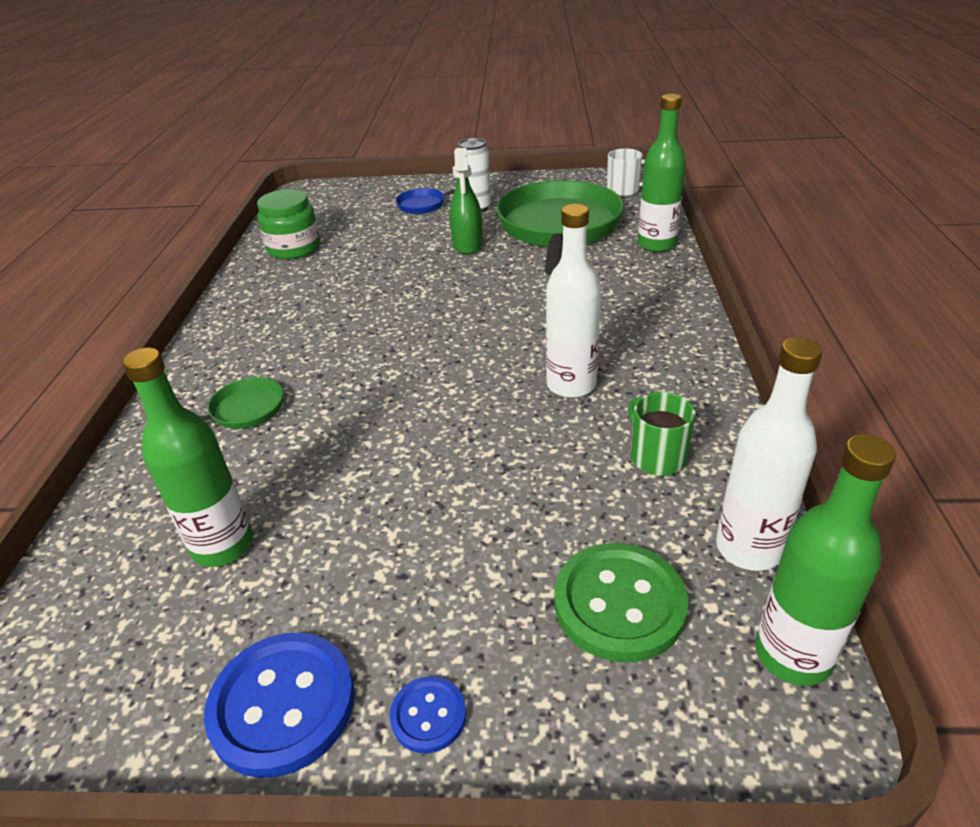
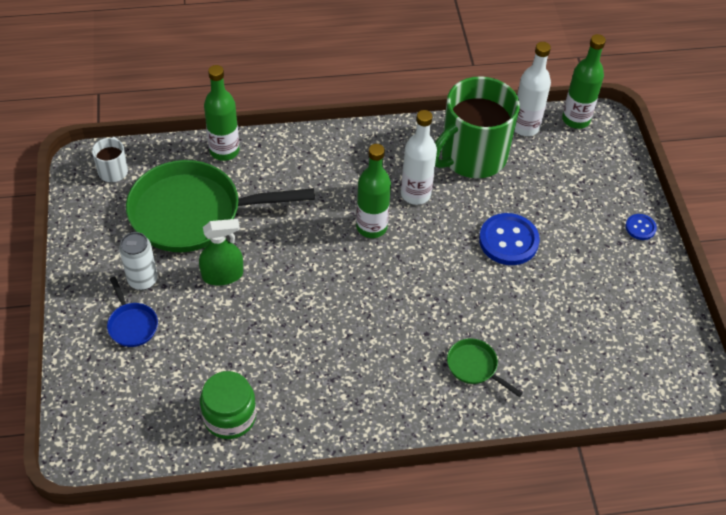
camera: 105 degrees left, 15 degrees up
green bottle [122,348,253,567] -> green bottle moved to [356,144,391,238]
blue button [204,632,355,778] -> blue button moved to [479,213,540,265]
green button [554,543,688,662] -> none
green mug [628,392,696,476] -> green mug [435,76,520,178], size x2.30

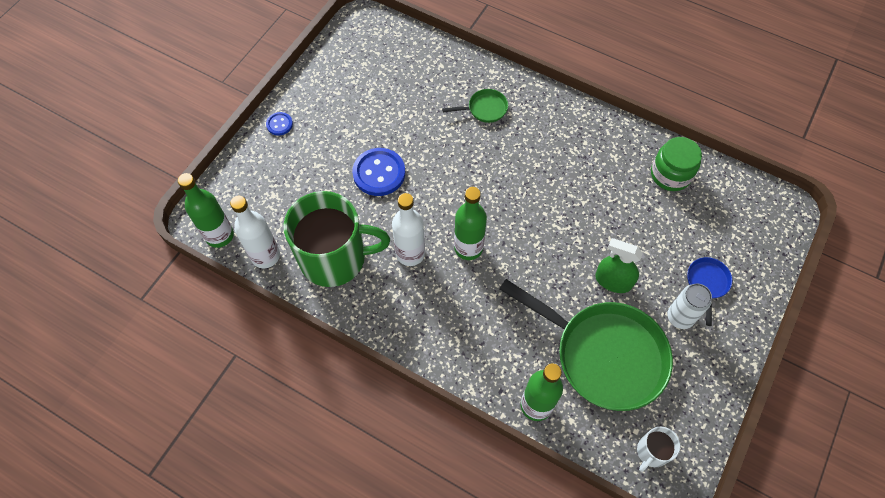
camera: 140 degrees left, 10 degrees up
green pan [447,339,523,397] -> green pan turned 90 degrees counterclockwise [442,89,508,123]

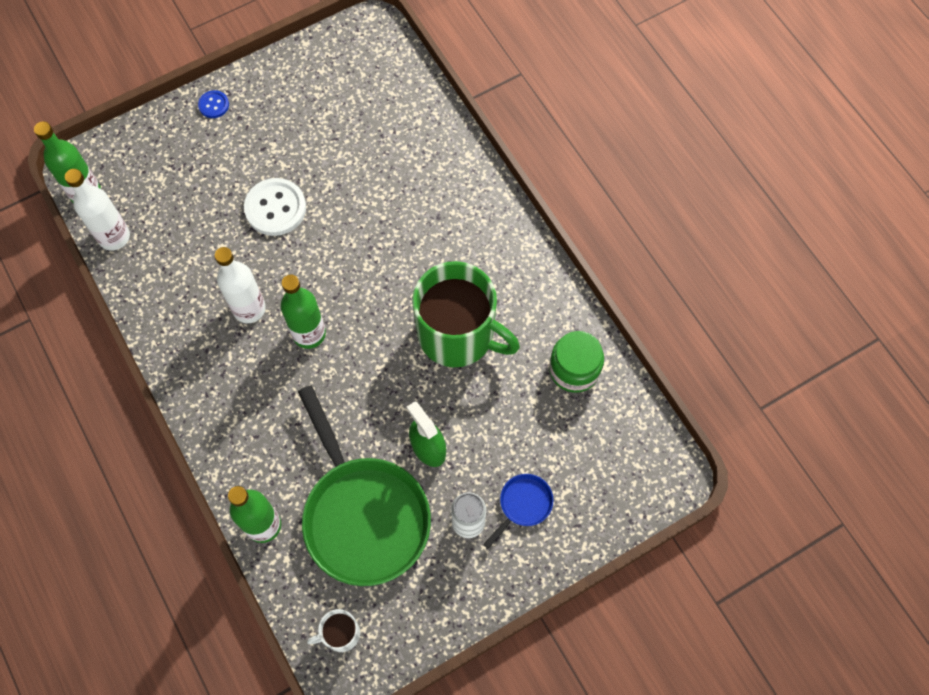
camera: 30 degrees right, 5 degrees up
green mug [284,191,390,287] -> green mug moved to [412,261,520,367]
blue button [352,148,405,196] -> white button [244,178,306,236]
green pan [442,89,508,123] -> none

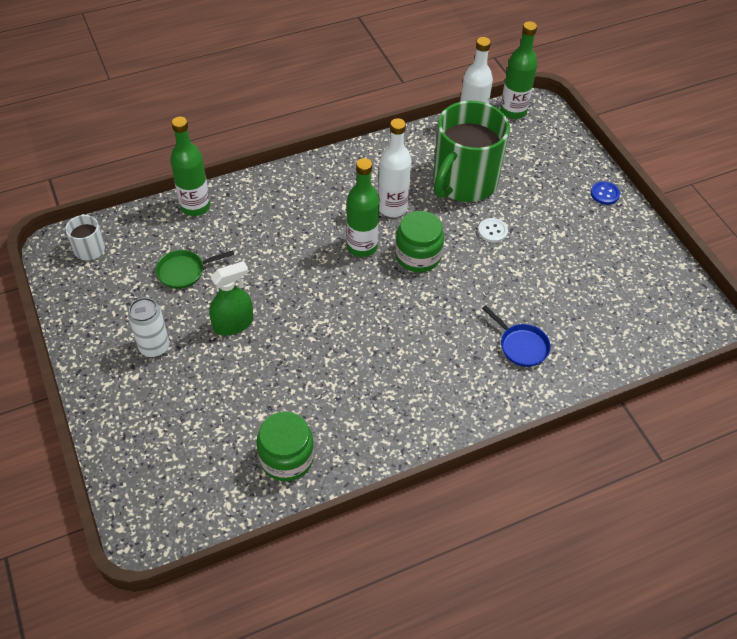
camera: 95 degrees right, 15 degrees down
white button [244,178,306,236] -> white button [478,218,508,243], size x0.52
green pan [298,385,431,586] -> green pan [156,250,234,289], size x0.42
green mug [412,261,520,367] -> green mug moved to [433,101,510,202]
blue pan [483,474,553,549] -> blue pan moved to [482,305,551,367]
none -> green jar [395,211,444,272]

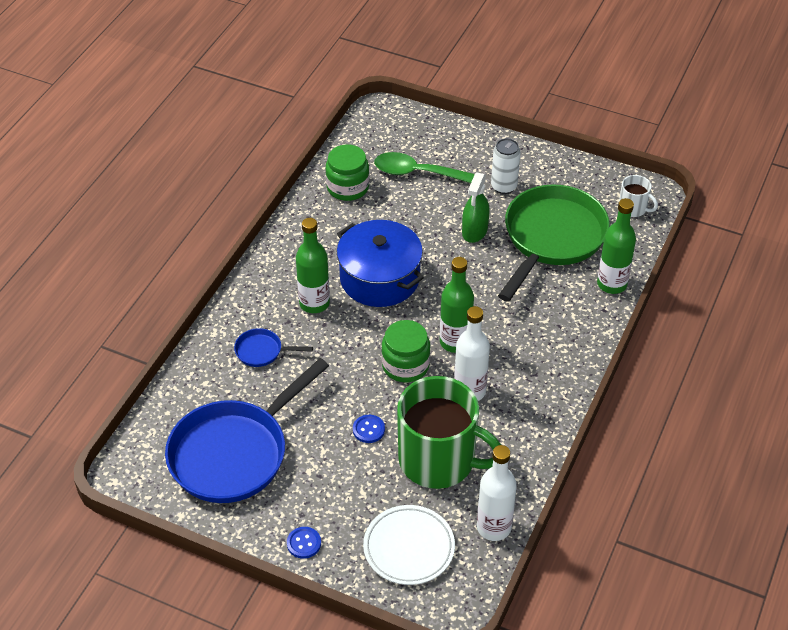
camera: 140 degrees right, 5 degrees down
green pan [156,250,234,289] -> green pan [498,184,610,302], size x2.38
green mug [433,101,510,202] -> green mug turned 120 degrees clockwise [397,376,501,489]
white button [478,218,508,243] -> blue button [353,415,385,443]
green bottle [500,21,537,119] -> green bottle moved to [296,218,330,313]
none -> blue pan [165,358,329,503]
none -> blue pot [337,220,424,307]
none -> white plate [363,505,455,585]
none -> green spoon [374,152,475,183]

